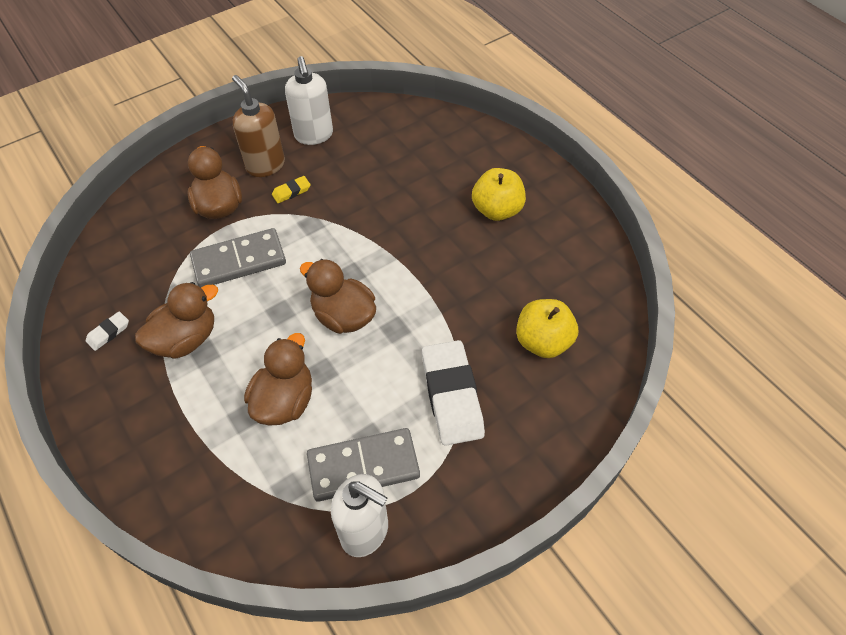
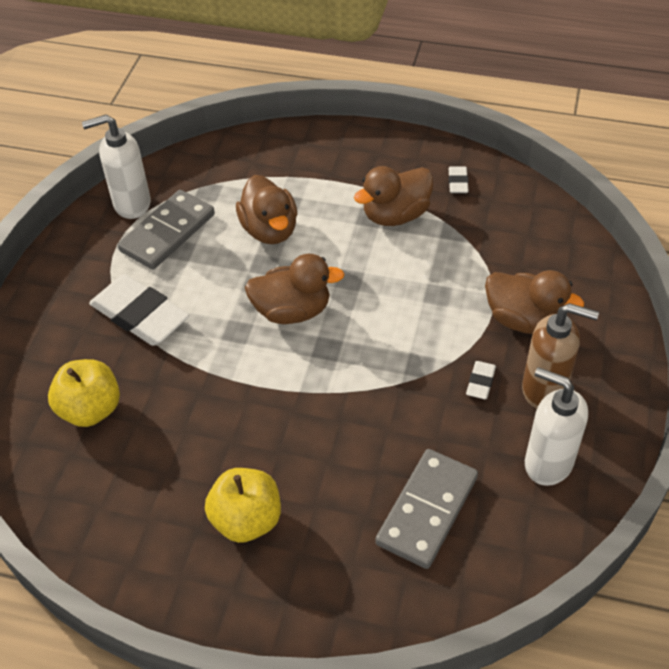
camera: 140 degrees right, 5 degrees down
brown duck [135,282,218,359] -> brown duck turned 45 degrees clockwise [354,166,433,226]
grey domino [190,228,286,288] -> grey domino moved to [375,449,478,569]
yellow eraser [272,176,311,203] -> white eraser [466,361,496,399]

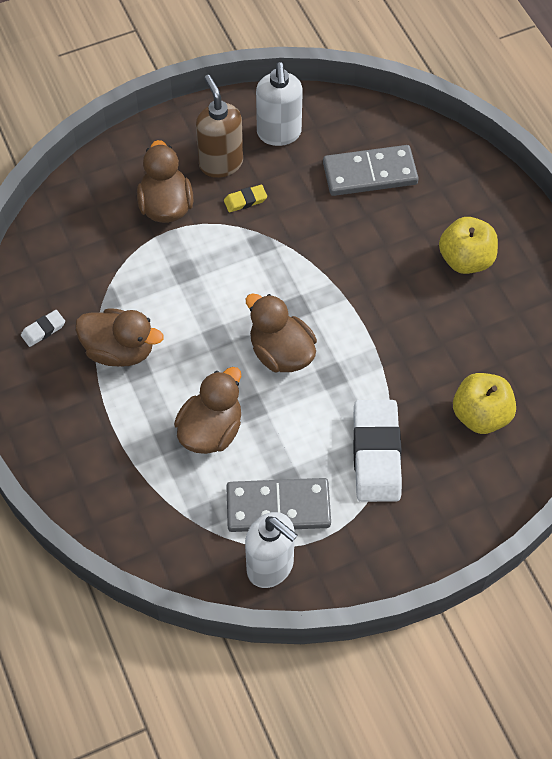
camera: 130 degrees left, 10 degrees up
white eraser [466,361,496,399] -> yellow eraser [224,185,267,212]

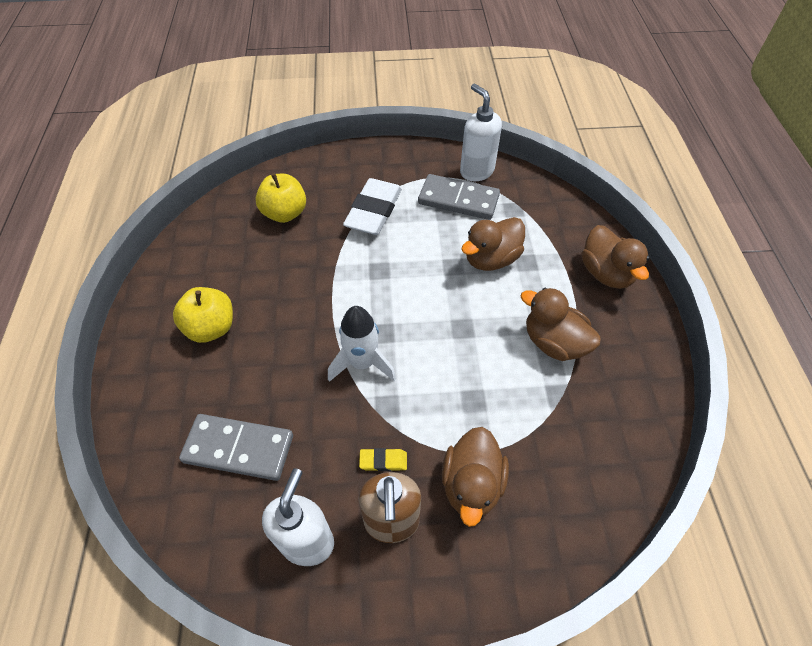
camera: 160 degrees left, 5 degrees down
white eraser [21,310,65,347] -> none
brown duck [246,293,317,372] -> brown duck moved to [581,225,649,289]
none -> white rocket [328,306,396,382]

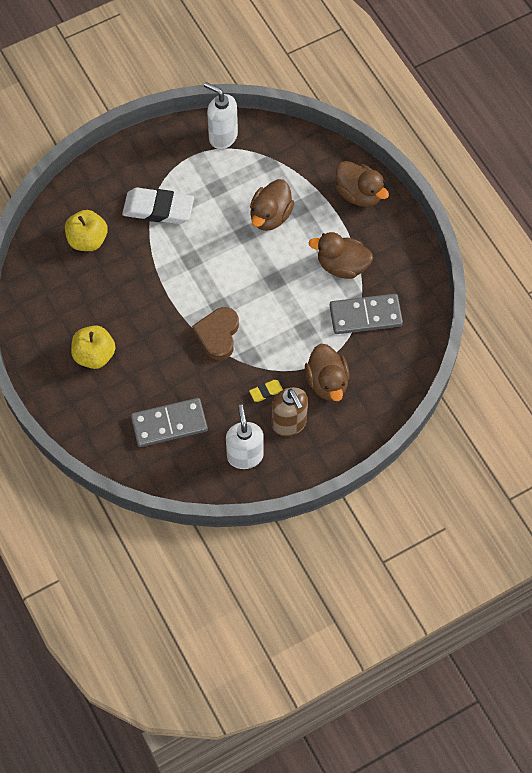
camera: 25 degrees left, 10 degrees up
white rocket [328,306,396,382] -> brown heart [192,307,239,360]
white eraser [343,178,402,235] -> white eraser turned 75 degrees counterclockwise [122,187,194,224]
grey domino [418,174,500,220] -> grey domino moved to [330,294,403,334]

